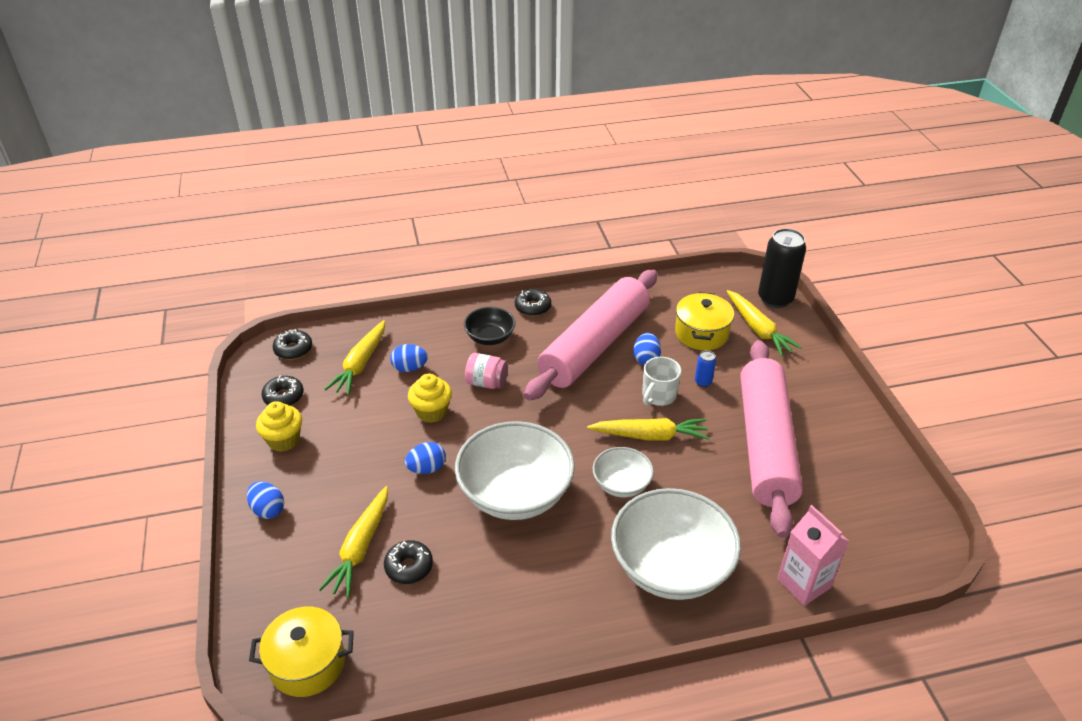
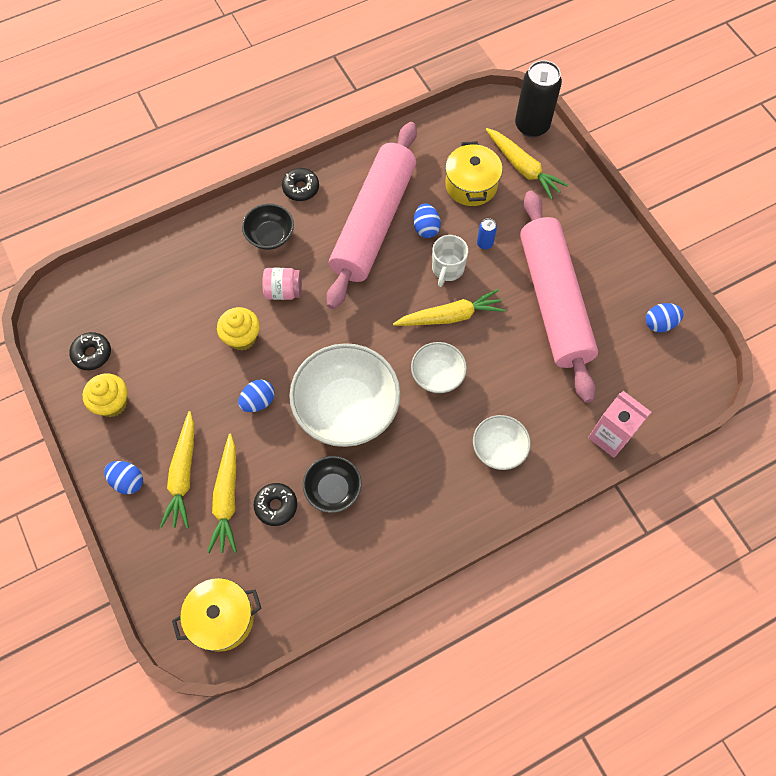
camera: 15 degrees left, 25 degrees up
black donut [273,329,312,360] -> none
yellow carrot [325,320,385,395] -> yellow carrot moved to [160,411,194,529]
blue egg [390,344,428,372] -> blue egg moved to [646,303,684,333]
white bowl [611,488,741,600] -> white bowl [473,415,531,470], size x0.52
none -> black bowl [303,456,362,513]

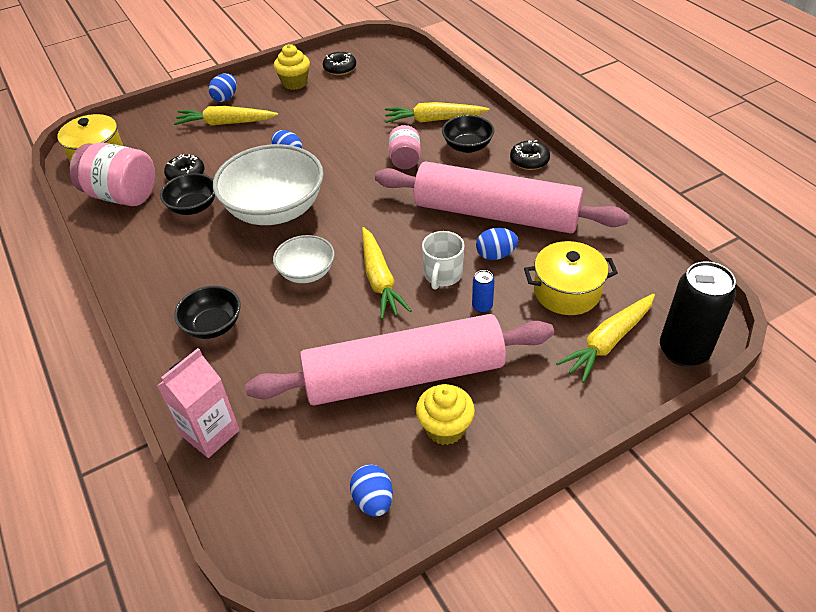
camera: 90 degrees right, 20 degrees down
yellow carrot [207,434,237,553] -> yellow carrot moved to [385,102,489,123]
yellow cupcake [217,307,260,350] -> yellow cupcake moved to [416,384,475,445]
white mug [432,235,468,287] -> white mug turned 90 degrees counterclockwise [422,231,464,290]
white bowl [473,415,531,470] -> black bowl [174,286,241,339]
none -> pink jar [70,142,155,206]

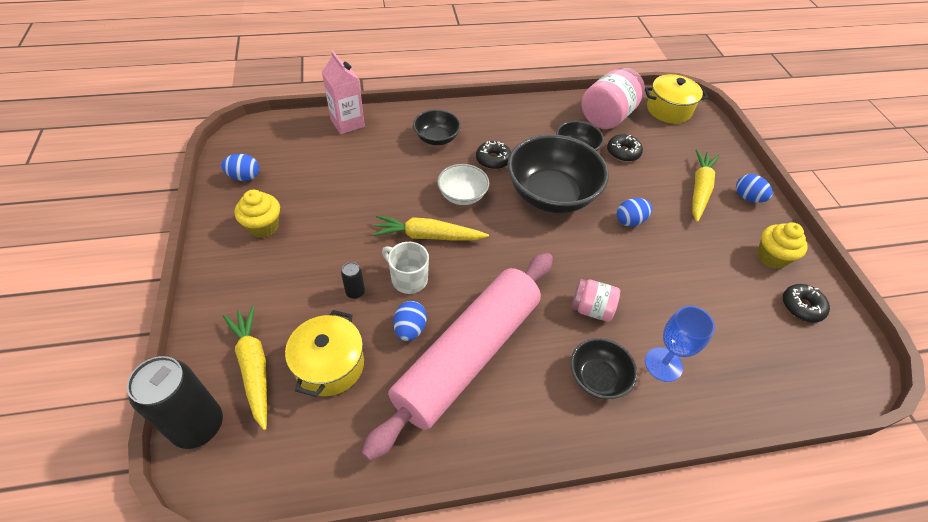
camera: 105 degrees right, 5 degrees up
white bowl [213,144,324,225] -> black bowl [507,134,609,213]
pink rolling pin [245,314,554,405] -> none
yellow carrot [385,102,489,123] -> blue goblet [645,306,715,382]
blue can [472,270,495,313] -> black can [341,262,365,299]
black donut [510,140,550,170] -> black donut moved to [476,141,511,169]

